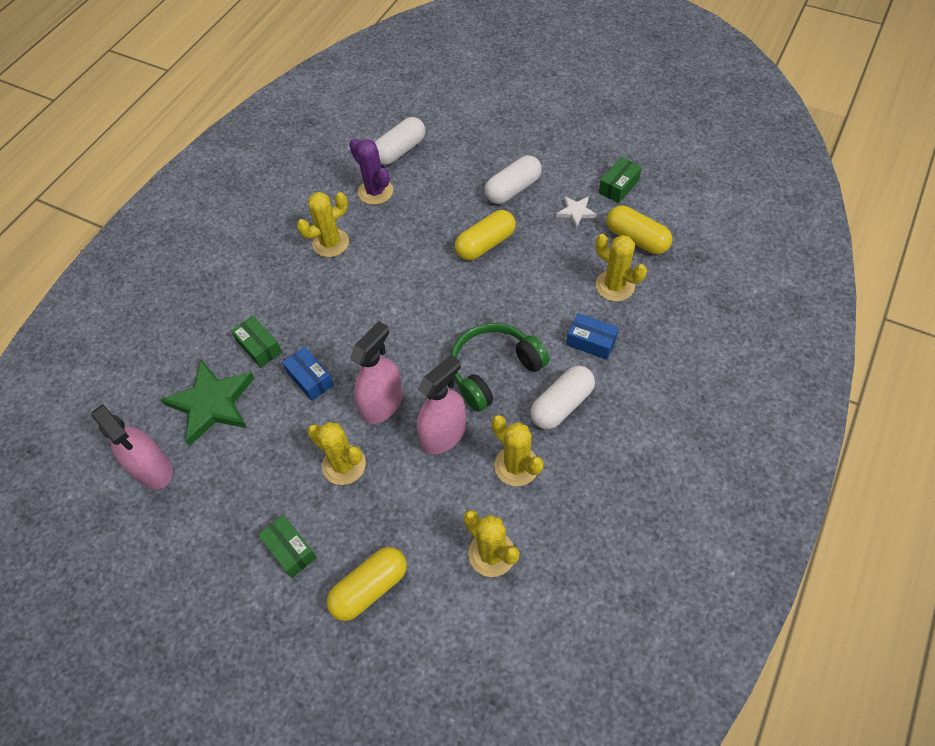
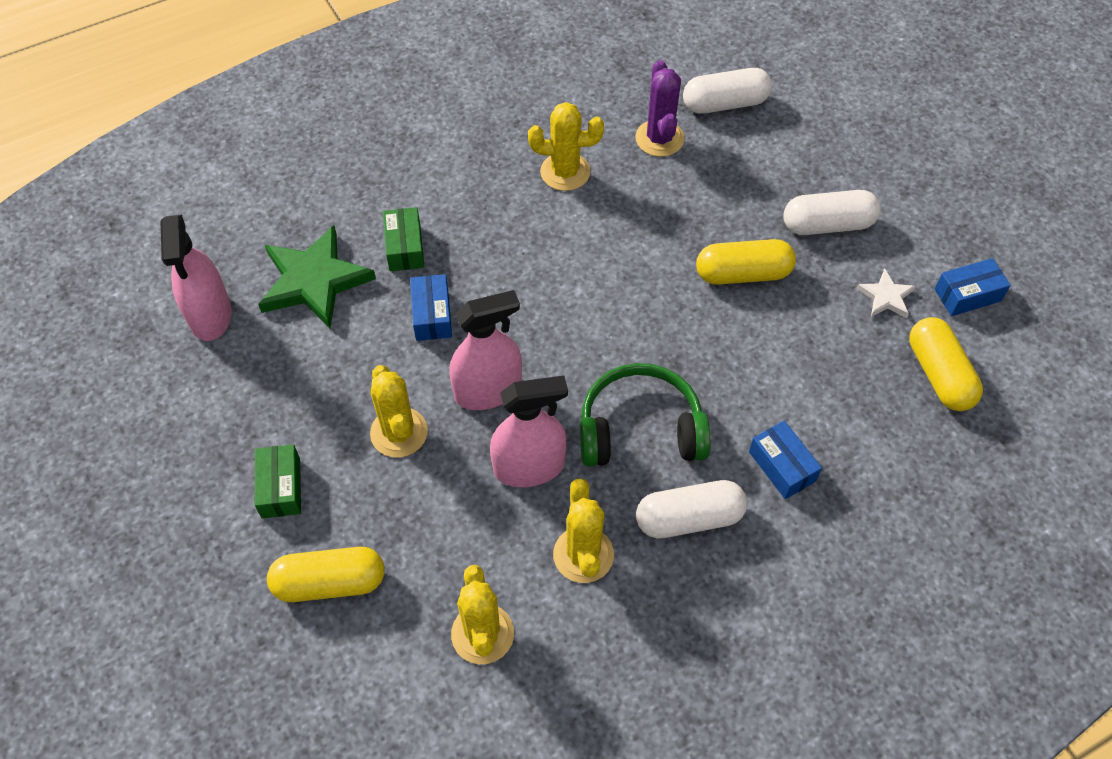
camera: 30 degrees right, 0 degrees up
yellow cactus [595,234,647,301] -> none
green box [599,157,642,203] -> blue box [935,258,1011,316]

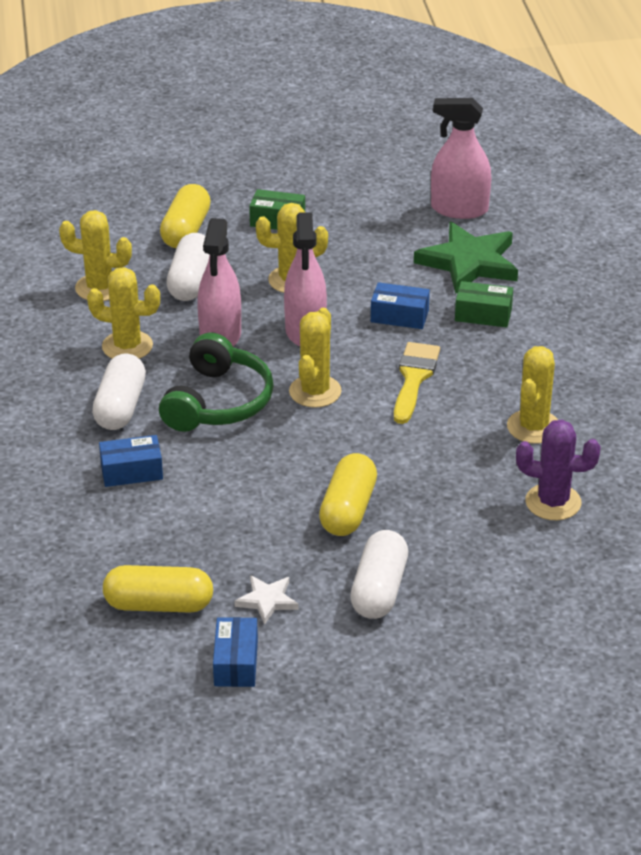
camera: 110 degrees right, 20 degrees down
white capsule [683,68,772,114] -> white capsule moved to [166,233,209,301]
none -> yellow cactus [289,308,342,408]
none -> yellow brush [394,342,440,424]

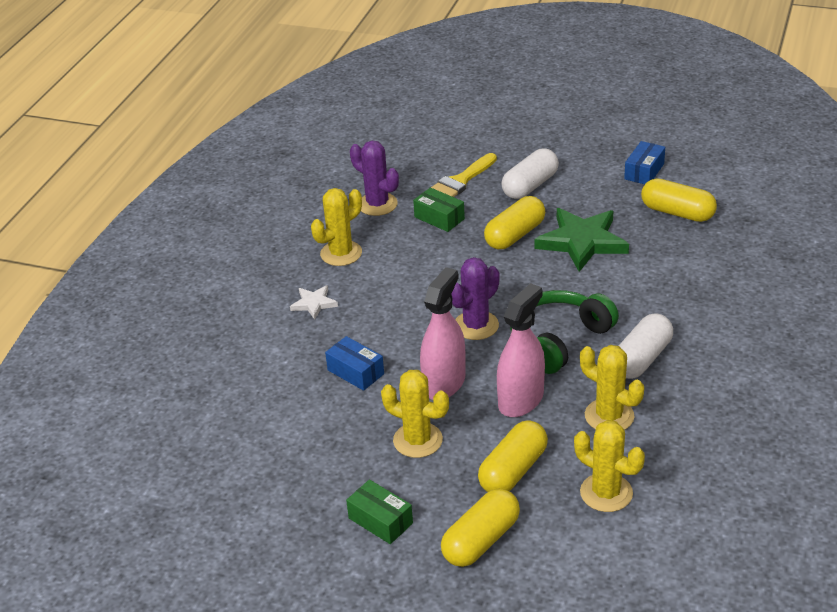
camera: 150 degrees left, 0 degrees up
blue box [99,435,163,487] -> none
white capsule [166,233,209,301] -> yellow capsule [478,421,548,492]
white star [234,575,298,625] -> white star moved to [290,285,338,320]
yellow cactus [289,308,342,408] -> purple cactus [451,257,500,340]
yellow brush [394,342,440,424] -> yellow brush moved to [431,153,497,197]
green star [414,222,518,294] -> green star moved to [534,208,629,272]
pink spray bottle [431,98,491,219] -> none
green box [455,281,513,327] -> green box moved to [413,187,465,232]

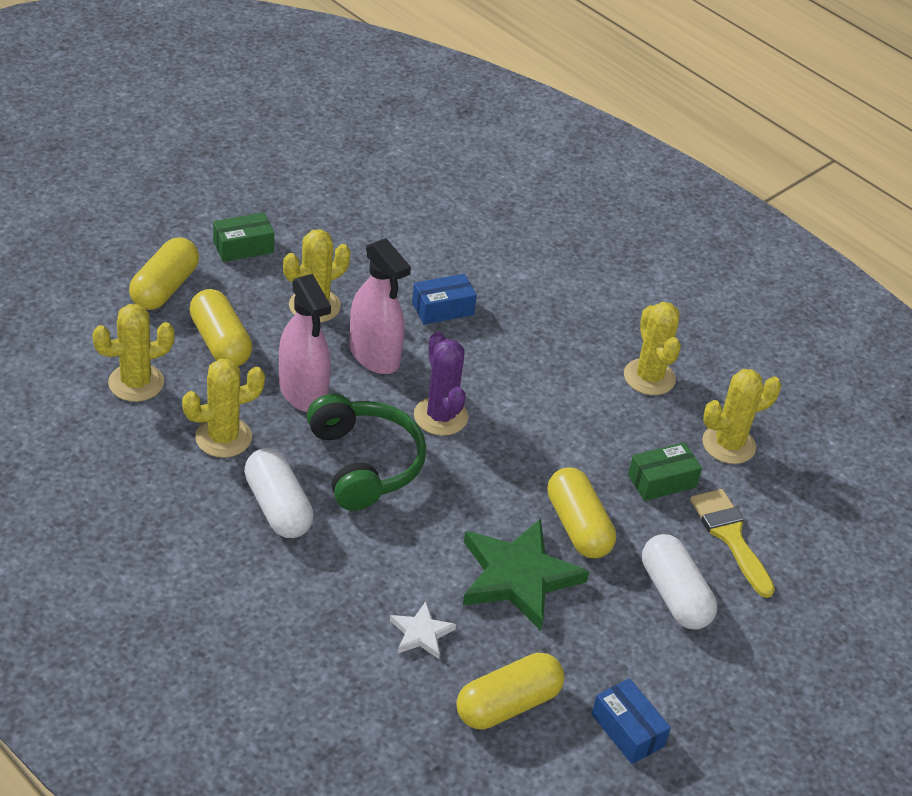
camera: 110 degrees right, 5 degrees up
white star [290,285,338,320] -> white star moved to [390,601,456,659]
purple cactus [350,141,399,216] -> yellow cactus [702,369,781,464]
yellow capsule [441,489,520,567] -> yellow capsule turned 45 degrees clockwise [129,237,199,310]

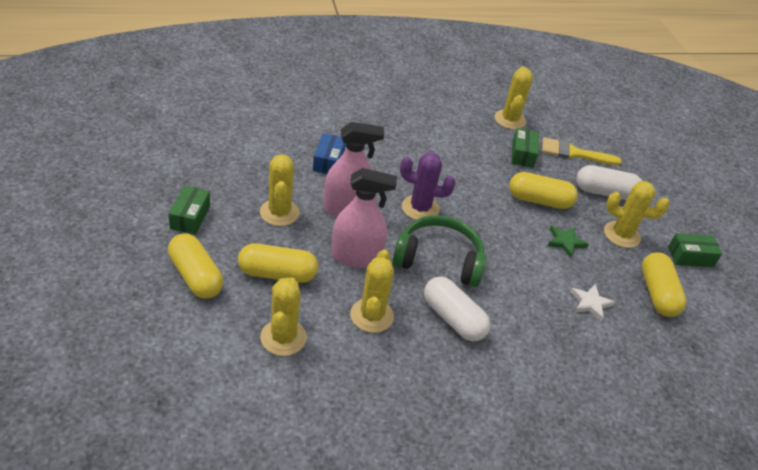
camera: 60 degrees left, 0 degrees up
white capsule [244,448,314,538] -> white capsule turned 45 degrees clockwise [424,276,490,342]
green star [463,519,589,631] -> green star [548,226,589,258], size x0.49
blue box [592,678,671,764] -> green box [668,233,722,268]
yellow cactus [624,302,681,395] -> yellow cactus moved to [604,181,669,248]

